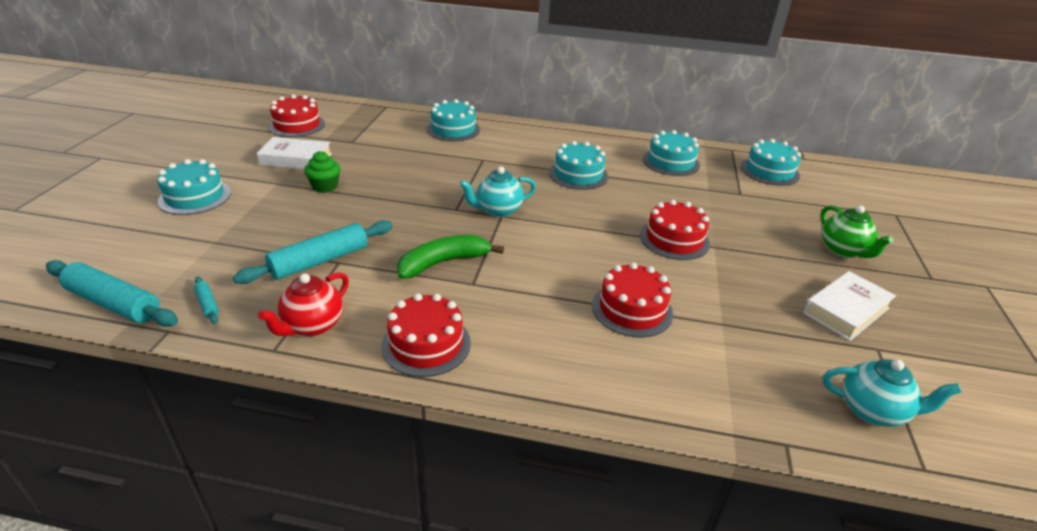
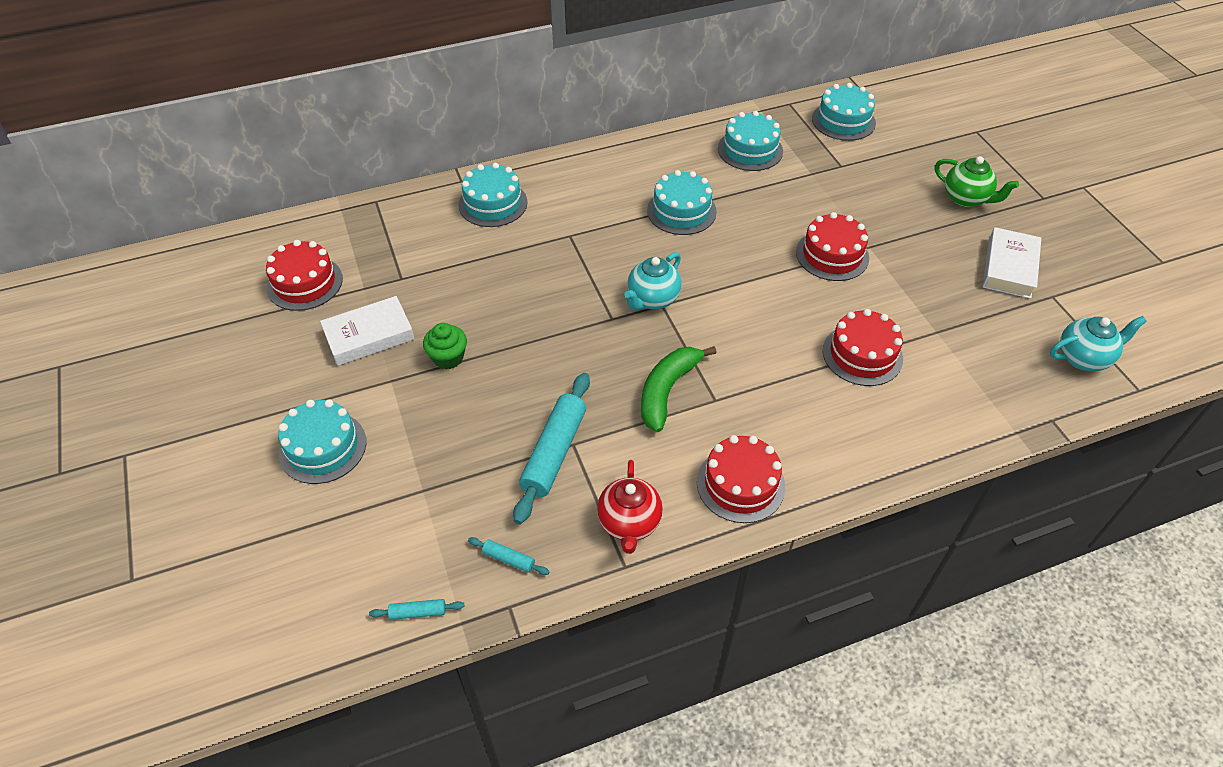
camera: 30 degrees left, 15 degrees up
turquoise rolling pin [46,260,178,327] -> turquoise rolling pin [369,599,464,620], size x0.45

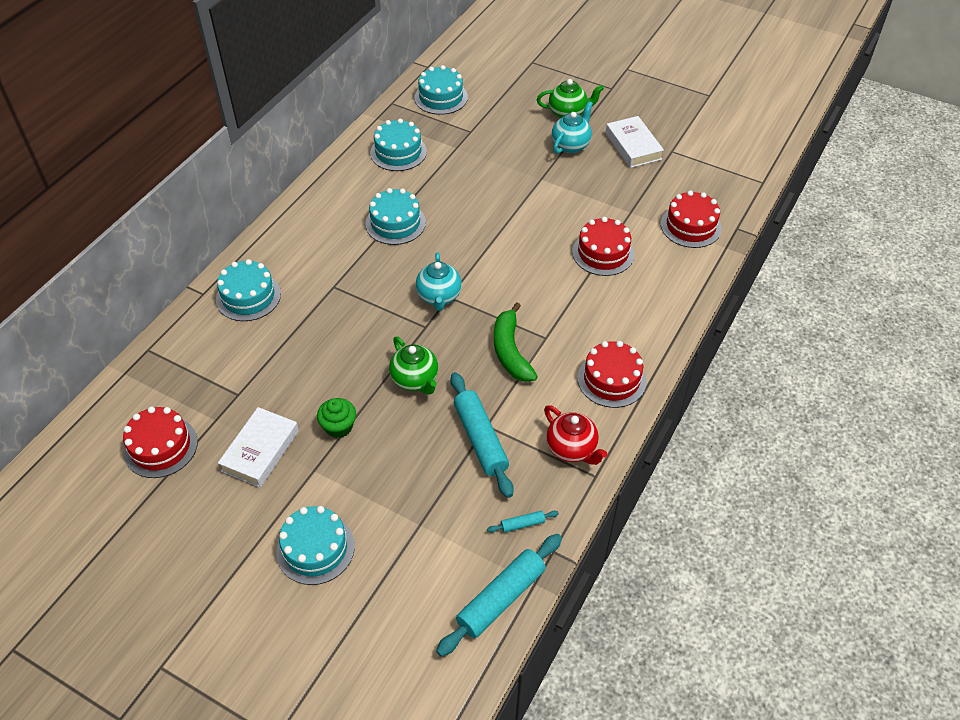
camera: 40 degrees left, 0 degrees up
turquoise rolling pin [369,599,464,620] -> turquoise rolling pin [436,534,562,656], size x2.24
red cake [796,212,869,281] -> red cake moved to [661,190,722,248]
turquoise teapot [1050,316,1147,371] -> turquoise teapot moved to [552,101,593,154]
none -> green teapot [389,336,438,395]

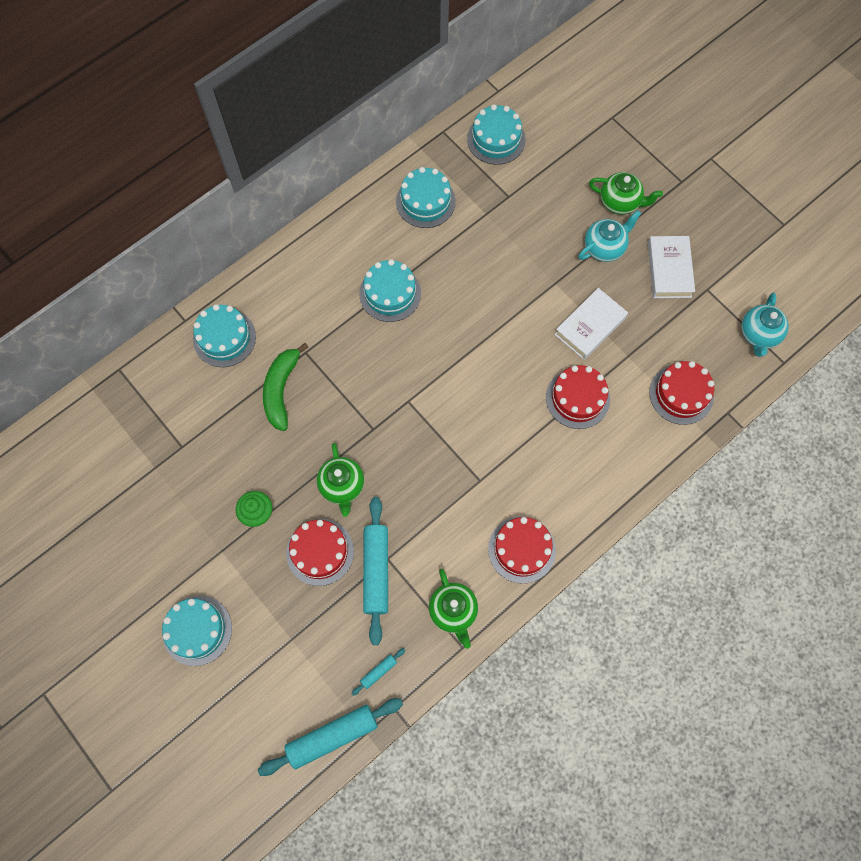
camera: 20 degrees right, 20 degrees up
red cake [123,406,198,478] -> red cake moved to [286,519,354,586]
white book [218,407,299,488] -> white book moved to [555,288,628,360]
turquoise teapot [416,252,462,311] -> turquoise teapot moved to [741,292,789,357]
turquoise rolling pin [487,511,559,533] -> turquoise rolling pin turned 45 degrees counterclockwise [351,648,405,696]
green banana [494,302,538,382] -> green banana moved to [263,343,309,431]
red teapot [544,405,607,465] -> green teapot [429,569,478,649]

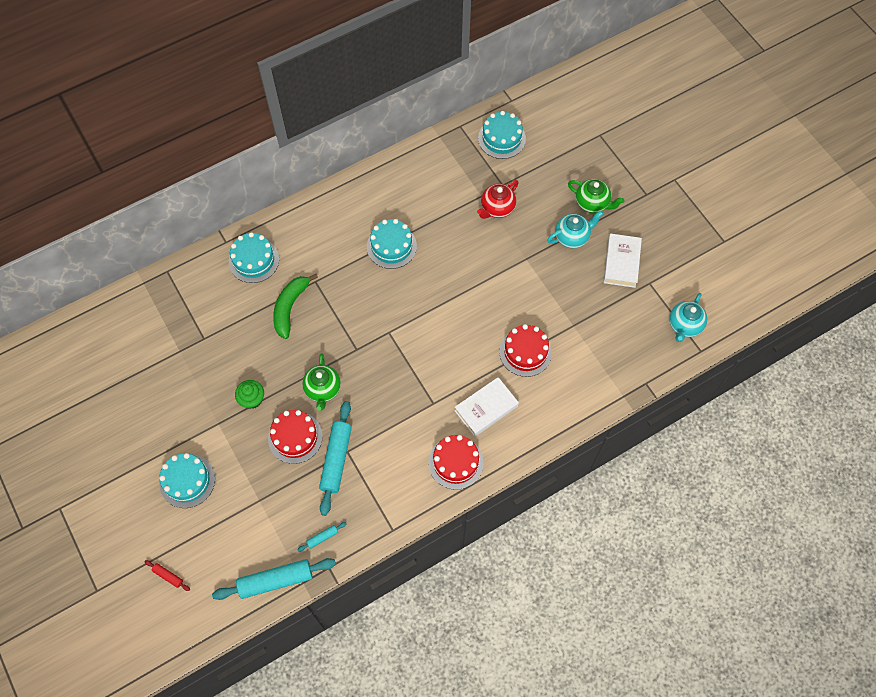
camera: 10 degrees right, 5 degrees down
turquoise cake [396,167,456,228] -> none
green teapot [429,569,478,649] -> none
white book [555,288,628,360] -> white book moved to [455,377,519,437]
red cake [649,361,714,425] -> none
none -> red rolling pin [145,560,190,591]
none -> red teapot [477,180,519,219]

